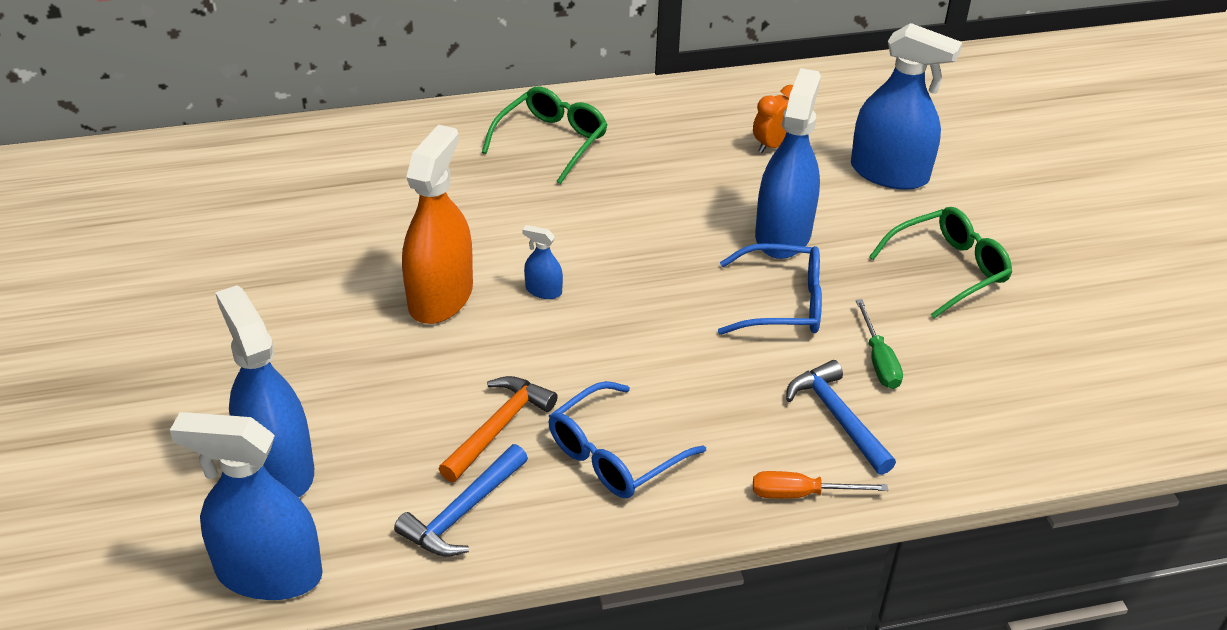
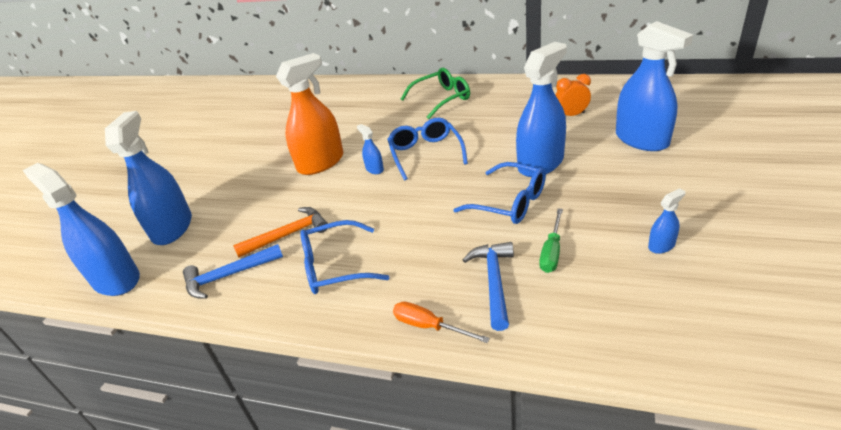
camera: 35 degrees right, 5 degrees down
green glasses [869,207,1012,319] -> none
none -> blue glasses [387,118,468,180]
none -> blue spray bottle [648,188,685,254]

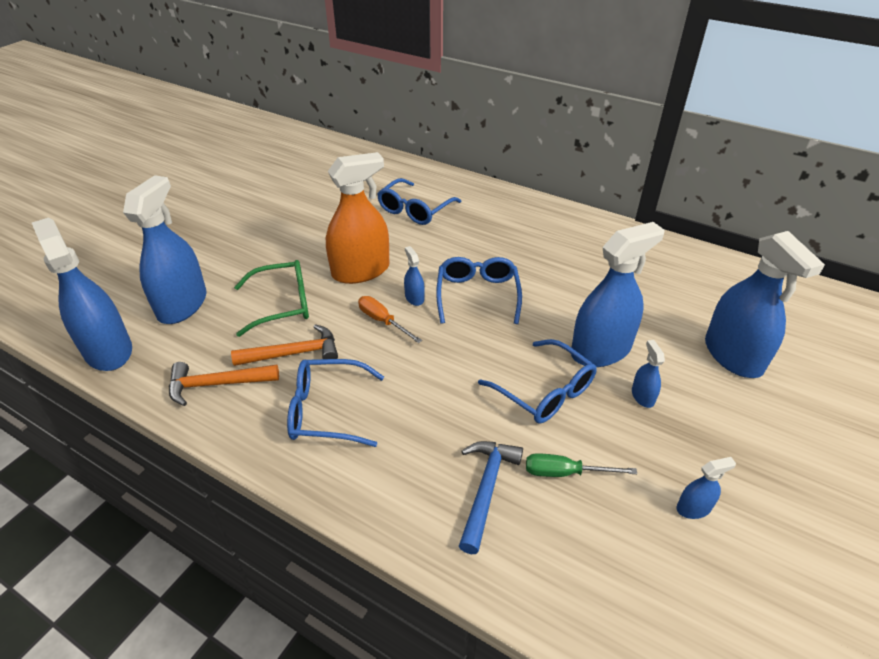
camera: 10 degrees right, 5 degrees up
blue hammer [183,244,283,299] -> orange hammer [169,362,279,406]
orange screwdriver [393,301,490,343] -> orange screwdriver moved to [358,296,422,343]
green glasses [401,68,470,119] -> green glasses moved to [234,260,309,337]
green screwdriver [539,208,563,273] -> green screwdriver turned 60 degrees clockwise [526,453,637,477]
orange clock [556,74,591,116] -> none
none -> blue glasses [377,178,461,225]
none -> blue spray bottle [632,340,665,408]

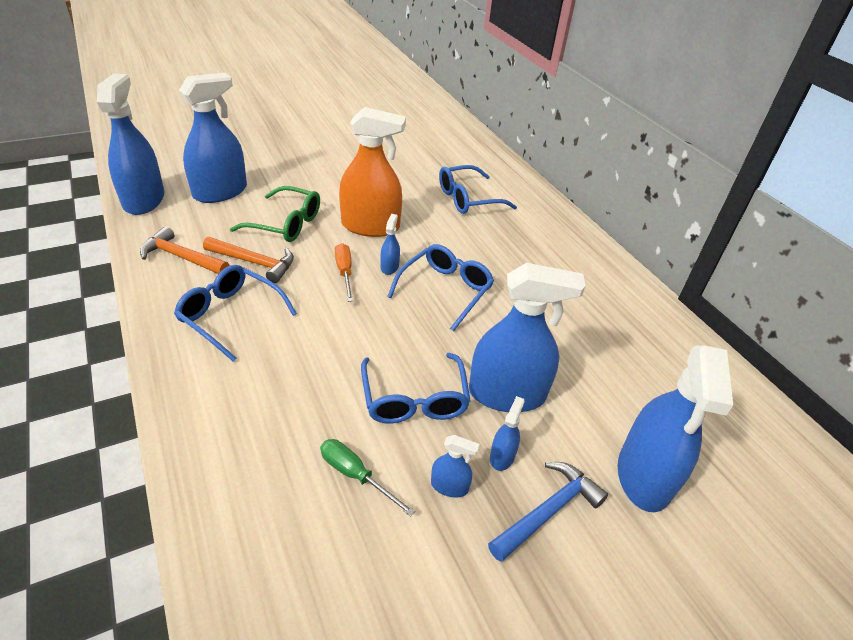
camera: 30 degrees right, 0 degrees up
blue hammer [459,441,523,554] -> blue hammer moved to [488,462,608,562]
blue spray bottle [677,457,736,519] -> blue spray bottle moved to [431,435,480,498]

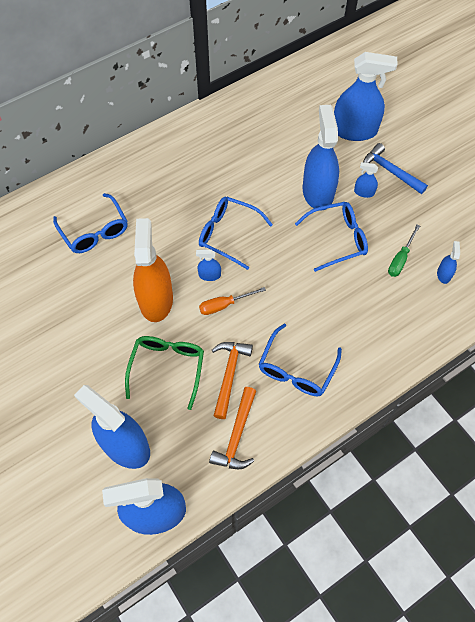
camera: 95 degrees left, 20 degrees up
blue spray bottle [431,435,480,498] -> blue spray bottle moved to [437,241,460,284]

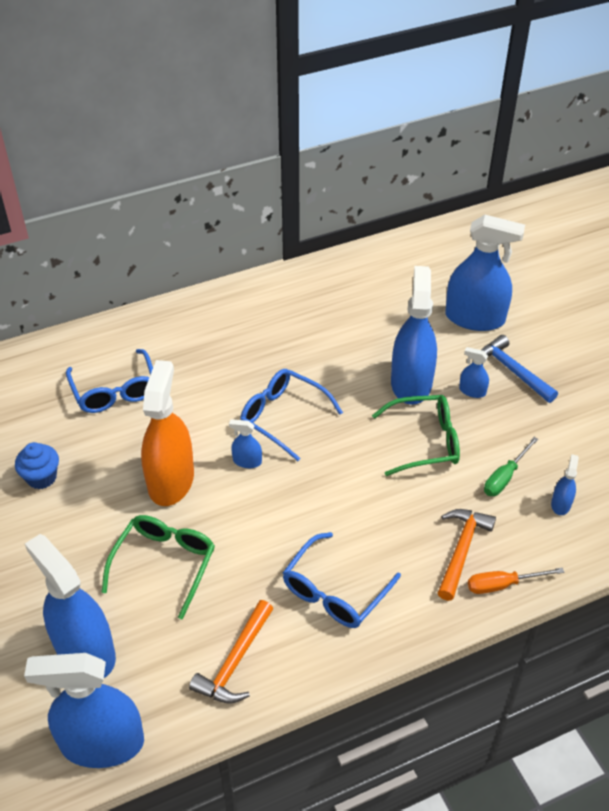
camera: 10 degrees right, 15 degrees down
orange screwdriver [199,287,266,315] -> orange screwdriver moved to [468,568,564,594]
orange hammer [212,342,253,419] -> orange hammer moved to [438,509,496,601]
blue glasses [295,202,368,272] -> green glasses [372,395,460,476]
none -> blue cupcake [15,442,59,489]

